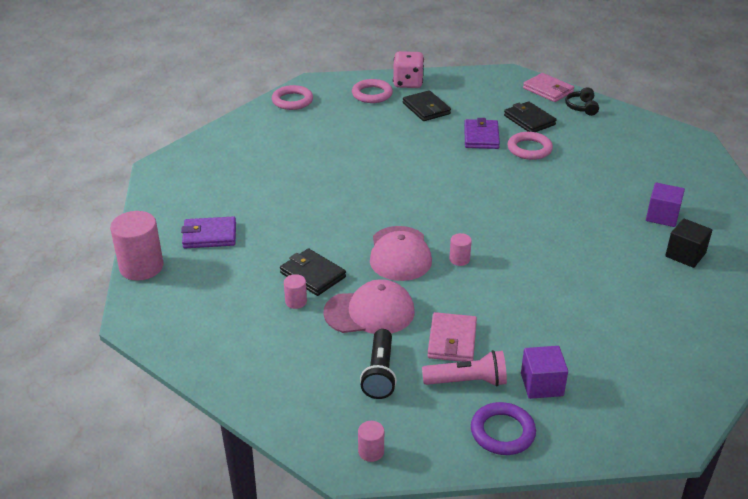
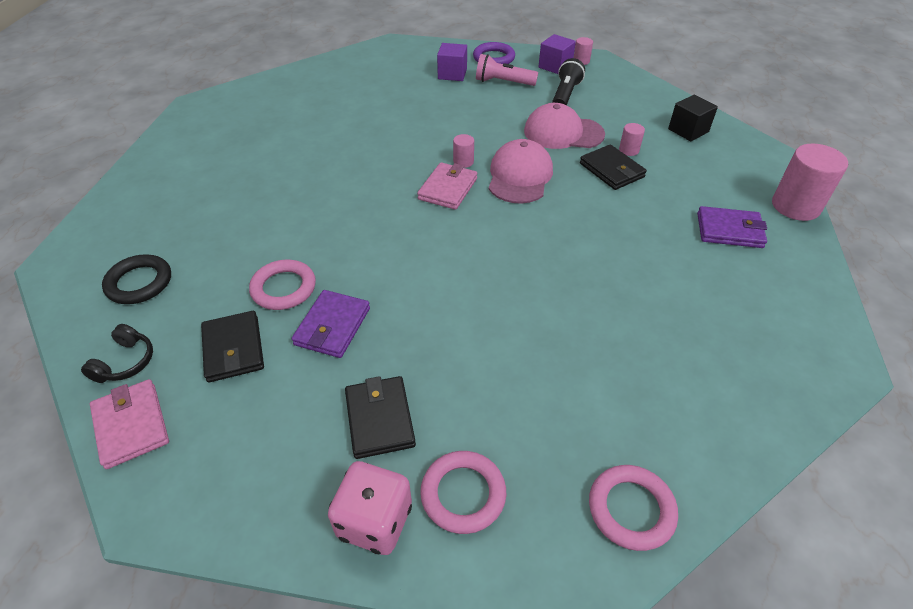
camera: 165 degrees left, 10 degrees up
pink wallet [427,312,477,362] -> pink wallet moved to [417,162,477,210]
purple cube [646,182,685,227] -> purple cube moved to [538,34,576,74]
black cube [665,218,712,268] -> black cube moved to [668,94,718,141]
none -> black ring [102,254,171,304]

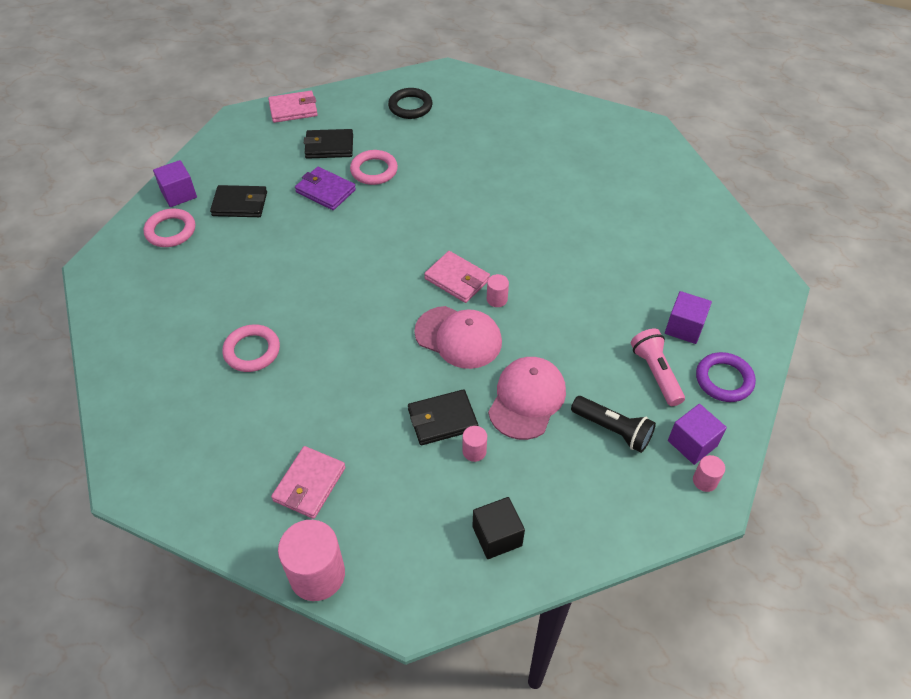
camera: 105 degrees right, 5 degrees up
black headphones [81,324,153,383] -> none
pink dice [328,461,412,555] -> purple cube [153,160,197,207]
pink flashlight [476,54,538,86] -> pink flashlight turned 45 degrees counterclockwise [631,328,685,406]
pink ring [589,465,678,551] -> pink ring moved to [222,324,280,372]
purple wallet [697,206,767,248] -> pink wallet [271,446,345,519]

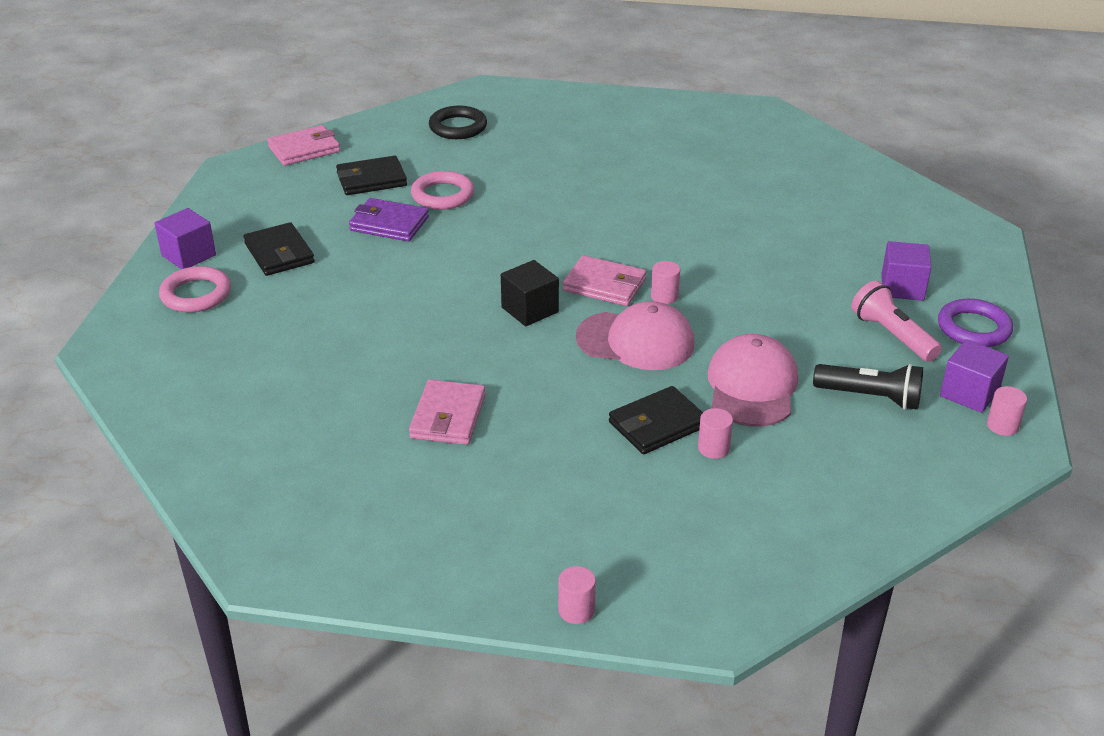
camera: 15 degrees left, 15 degrees down
black wallet [210,185,267,217] -> black wallet turned 75 degrees clockwise [243,222,315,276]
pink ring [222,324,280,372] -> none
pink wallet [271,446,345,519] -> pink wallet moved to [409,380,486,445]
pink cylinder [278,520,345,601] -> pink cylinder [558,566,596,624], size x0.48
black cube [472,497,525,559] -> black cube moved to [501,260,559,326]

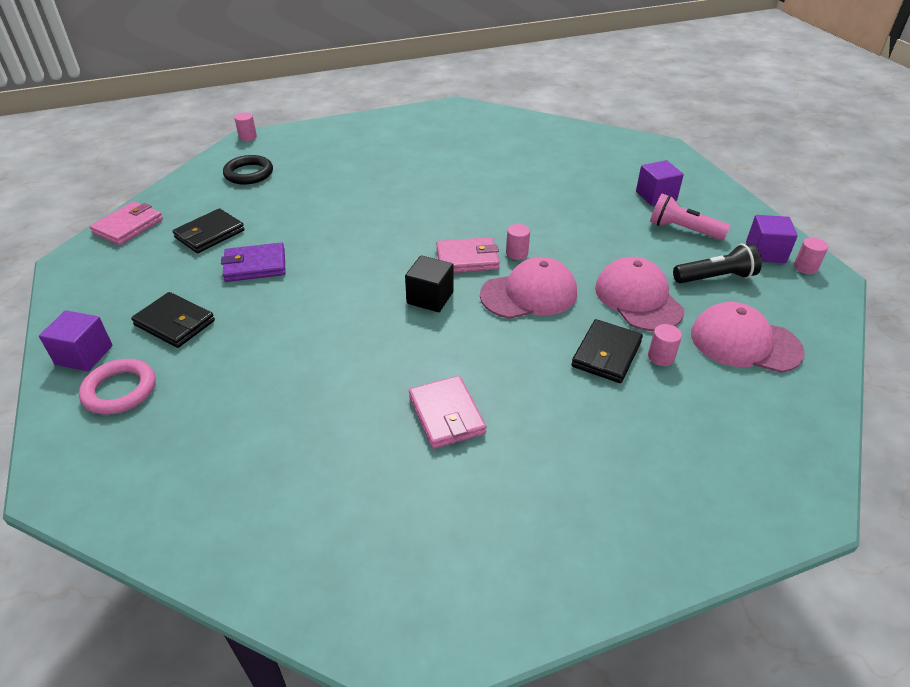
camera: 30 degrees left, 5 degrees up
pink ring [411,171,474,210] -> none
pink cylinder [558,566,596,624] -> pink cylinder moved to [234,113,257,141]
purple ring [938,299,1013,347] -> none
none -> pink cap [691,302,805,373]

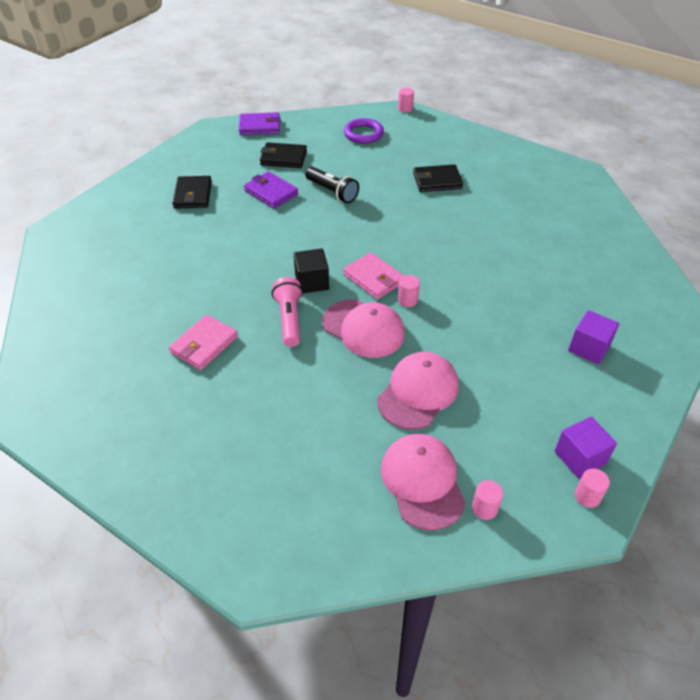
camera: 55 degrees right, 5 degrees up
purple cube [39,310,113,372] -> none
pink ring [79,359,155,415] -> none
pink wallet [90,201,163,245] -> purple wallet [239,112,280,135]
black ring [223,155,273,185] -> purple ring [344,118,384,144]
black wallet [571,319,643,383] -> black wallet moved to [413,164,463,192]
pink cylinder [648,324,682,366] -> pink cylinder moved to [472,480,503,520]
pink flashlight [650,194,730,240] -> pink flashlight moved to [272,277,303,347]
black flashlight [673,243,762,284] -> black flashlight moved to [305,167,359,203]

